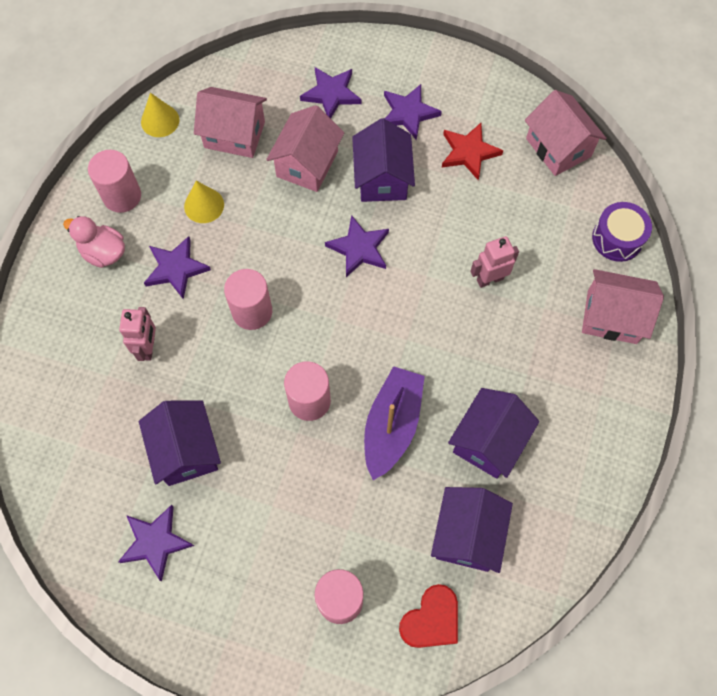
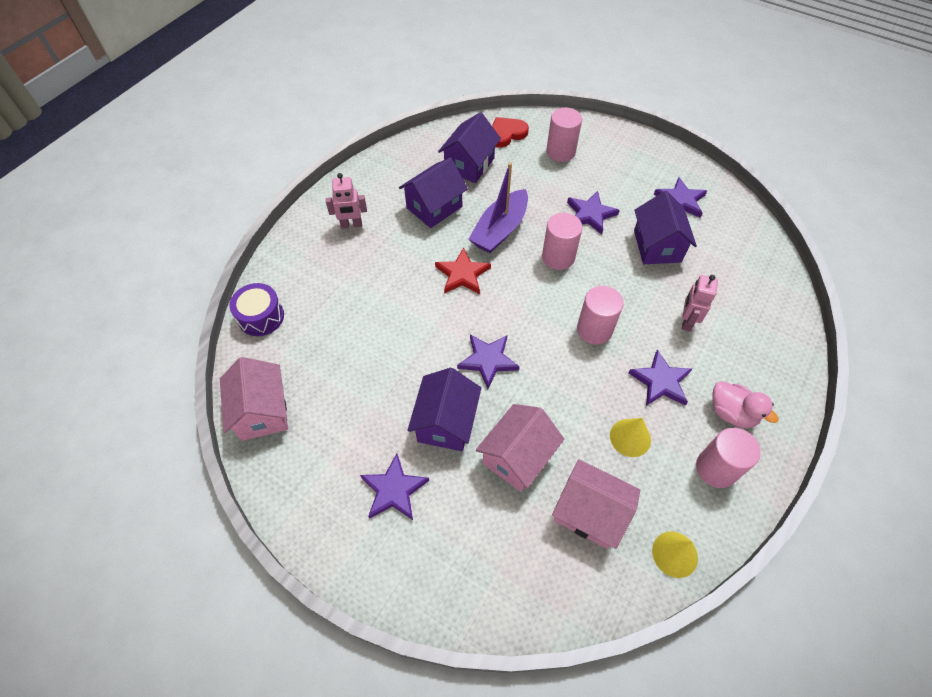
camera: 165 degrees left, 10 degrees down
purple star [300,67,361,119] -> purple star moved to [567,191,620,235]
red star [442,123,503,180] -> red star moved to [435,247,491,294]
pink robot [470,236,519,288] -> pink robot moved to [326,173,367,228]
pink house [582,269,664,344] -> none

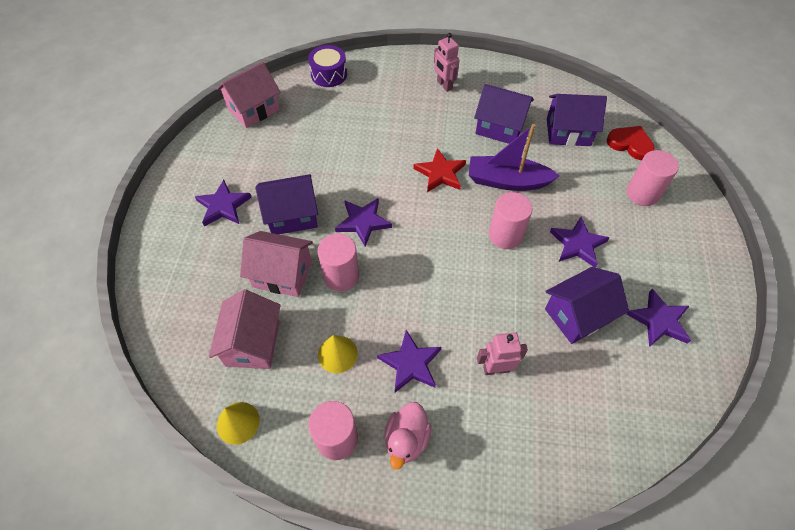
camera: 65 degrees right, 0 degrees up
pink cylinder [577,286,624,345] -> pink cylinder moved to [318,234,359,291]

